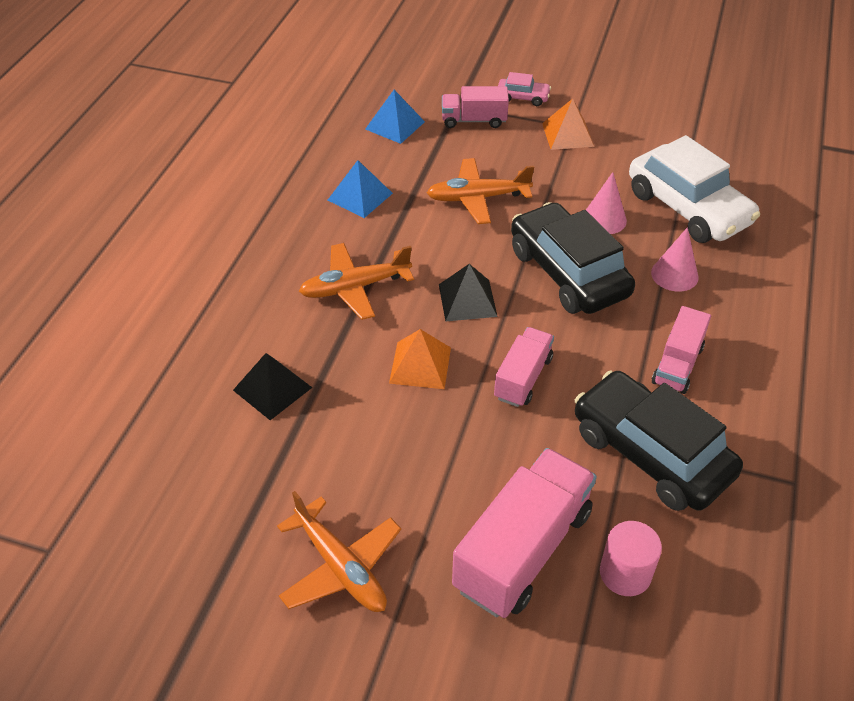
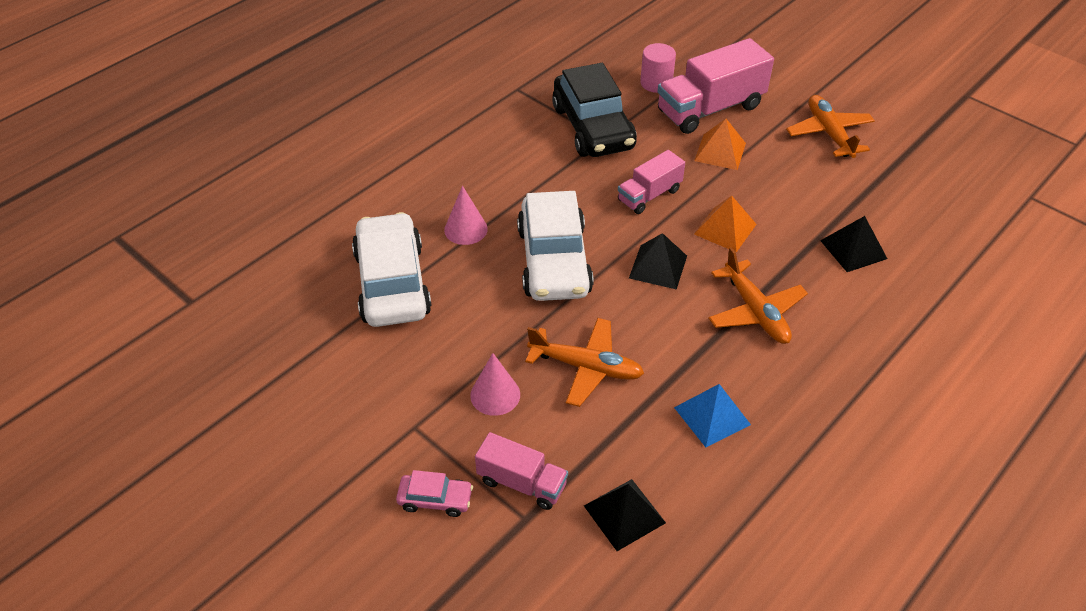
camera: 155 degrees left, 0 degrees up
orange plane [299,243,414,320] -> orange plane turned 60 degrees clockwise [708,247,808,344]
blue pyramid [365,90,425,144] -> black pyramid [584,479,666,551]
pink car [498,72,551,106] -> pink car turned 150 degrees clockwise [396,470,473,517]
black car [511,202,635,314] -> white car [517,191,594,301]
orange pyramid [542,99,594,150] -> orange pyramid moved to [694,119,746,170]
pink cone [586,172,627,234] -> pink cone moved to [470,353,520,416]
pink truck [652,306,711,394] -> none

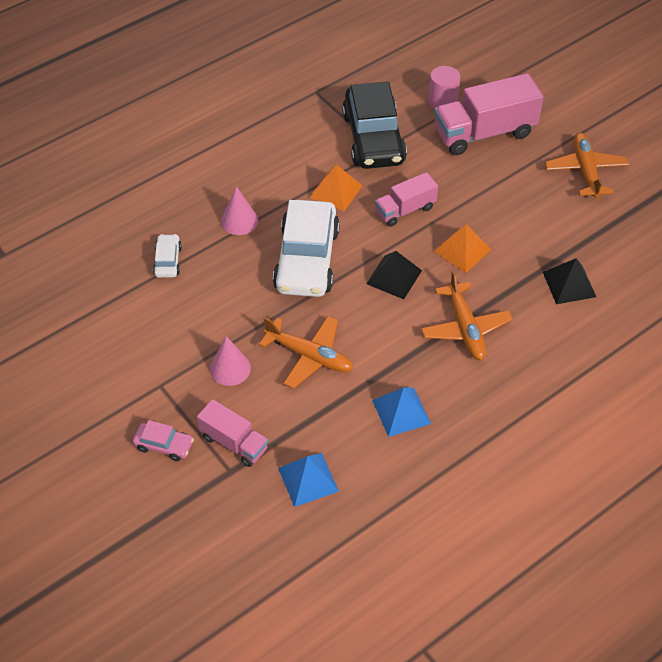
camera: 10 degrees right, 5 degrees up
white car [352,212,432,327] -> white car [153,234,182,278], size x0.45
black pyramid [584,479,666,551] -> blue pyramid [278,453,339,507]
orange pyramid [694,119,746,170] -> orange pyramid moved to [309,165,362,211]

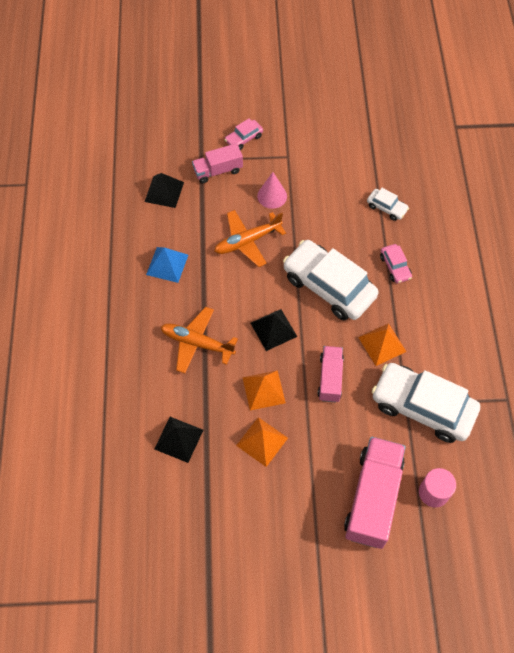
camera: 125 degrees right, 10 degrees up
pink cone [221,186,258,235] -> pink car [380,244,412,283]
blue pyramid [278,453,339,507] -> black pyramid [144,173,184,208]
black car [342,81,407,169] -> white car [372,363,480,443]
orange plane [545,133,629,199] -> none
none -> orange pyramid [236,417,288,467]

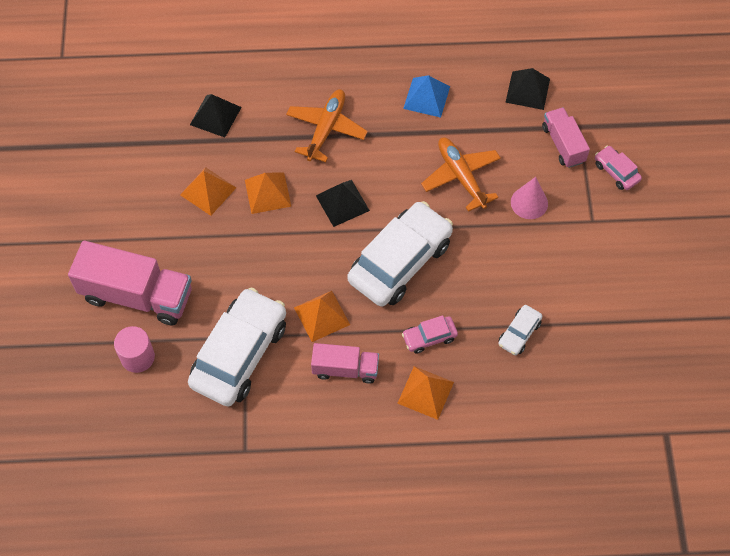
camera: 90 degrees right, 0 degrees up
pink truck [318,346,344,403] -> pink truck moved to [311,343,379,384]
none -> orange pyramid [397,366,454,420]

